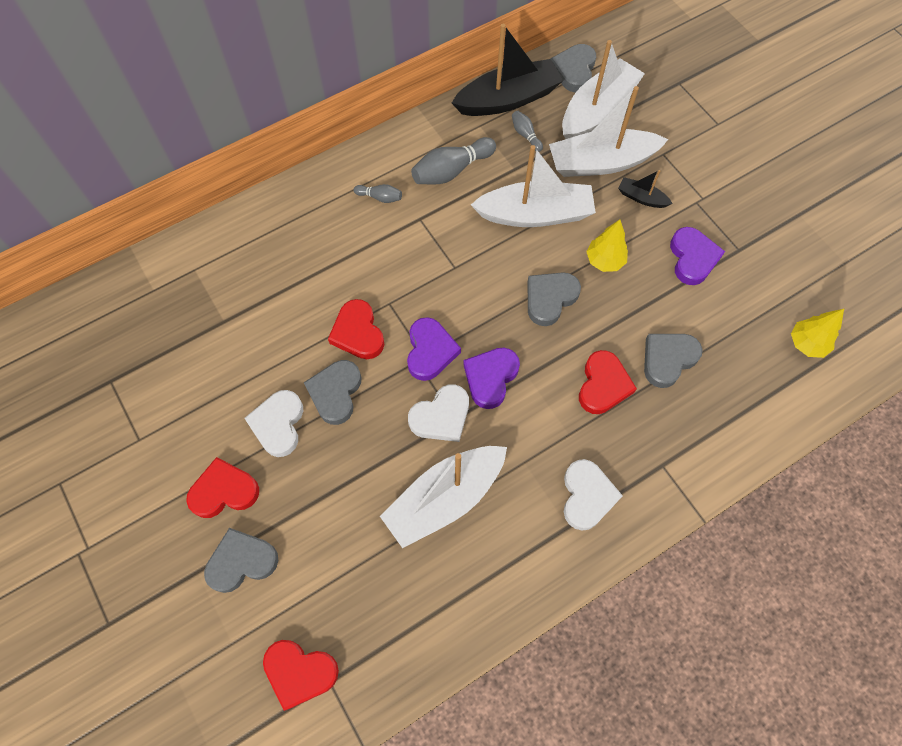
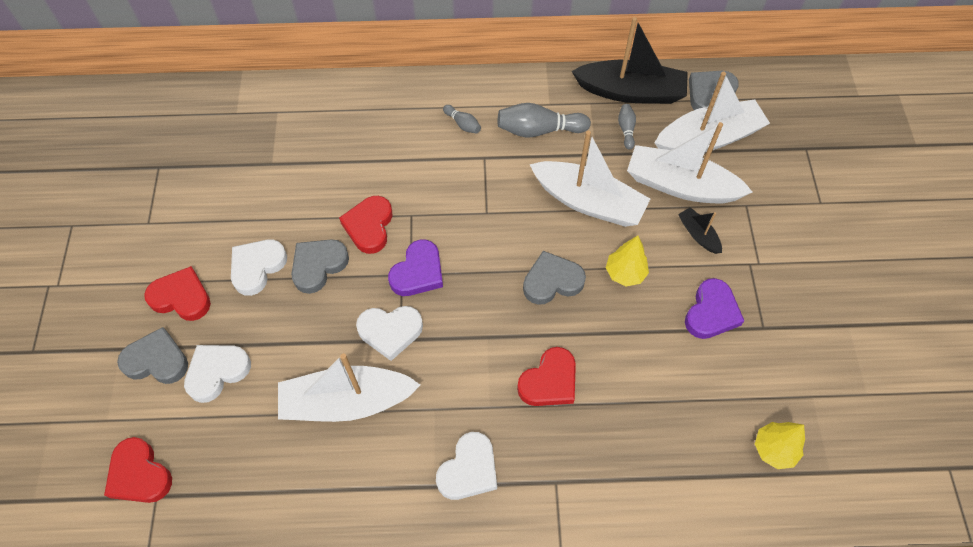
camera: 30 degrees right, 5 degrees down
purple heart [463,348,520,409] -> none
grey heart [644,334,703,388] -> none
none -> white heart [184,345,251,403]

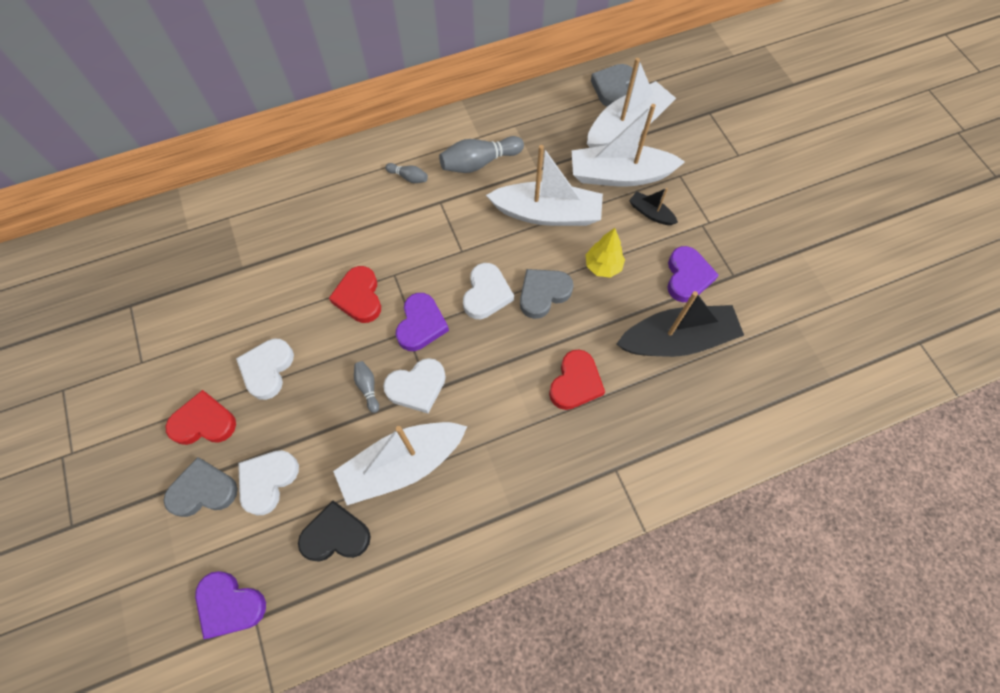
camera: 20 degrees left, 5 degrees up
red heart [104,437,172,503] -> purple heart [195,571,266,639]
grey heart [291,239,349,294] -> none
white heart [436,432,497,500] -> white heart moved to [463,263,514,319]
black boat [572,17,688,104] -> black boat moved to [617,291,744,357]
grey bowling pin [618,104,636,150] -> grey bowling pin moved to [354,361,379,413]
yellow tree [755,422,805,469] -> none
none -> black heart [298,501,371,562]

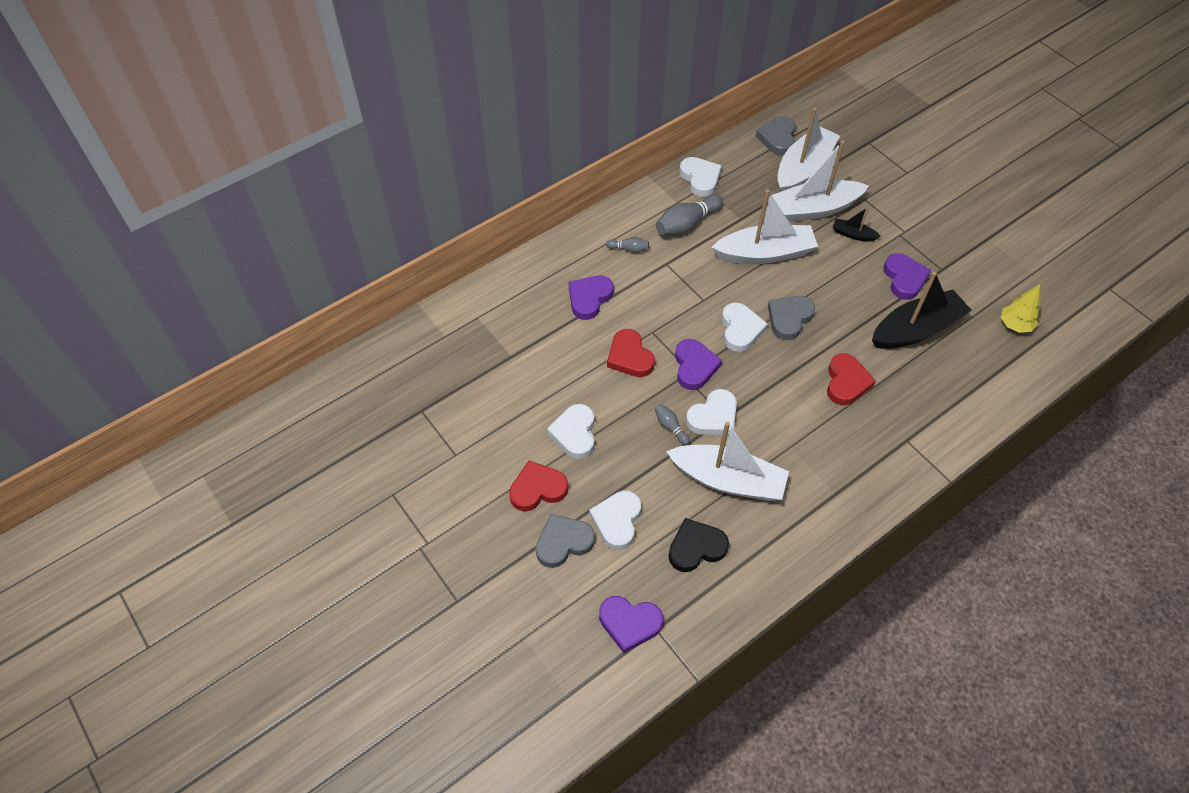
camera: 15 degrees left, 10 degrees down
white boat [333,422,467,505] -> white boat turned 120 degrees counterclockwise [666,421,789,501]
yellow tree [586,228,625,278] -> yellow tree moved to [1001,284,1040,333]
none -> purple heart [569,276,613,320]
none -> white heart [679,157,722,197]

